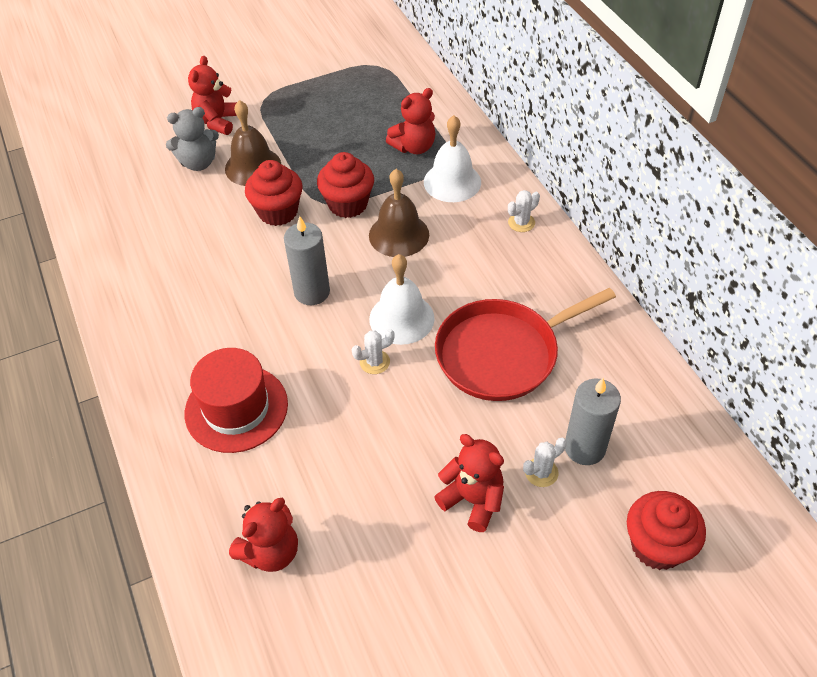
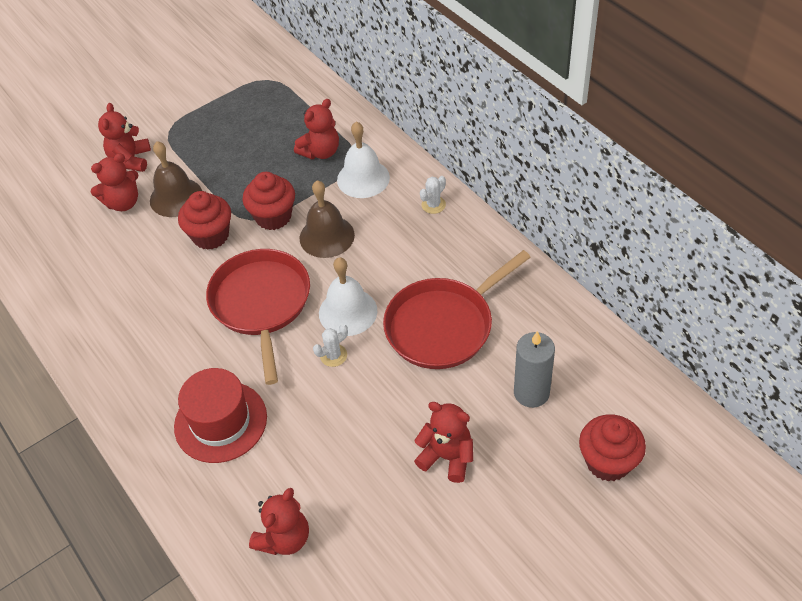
camera: 10 degrees left, 0 degrees up
grey teddy bear [166,107,219,171] -> red teddy bear [91,153,138,211]
grey candle [284,216,330,305] -> red pan [206,249,310,385]
white cactus [523,438,567,487] -> none

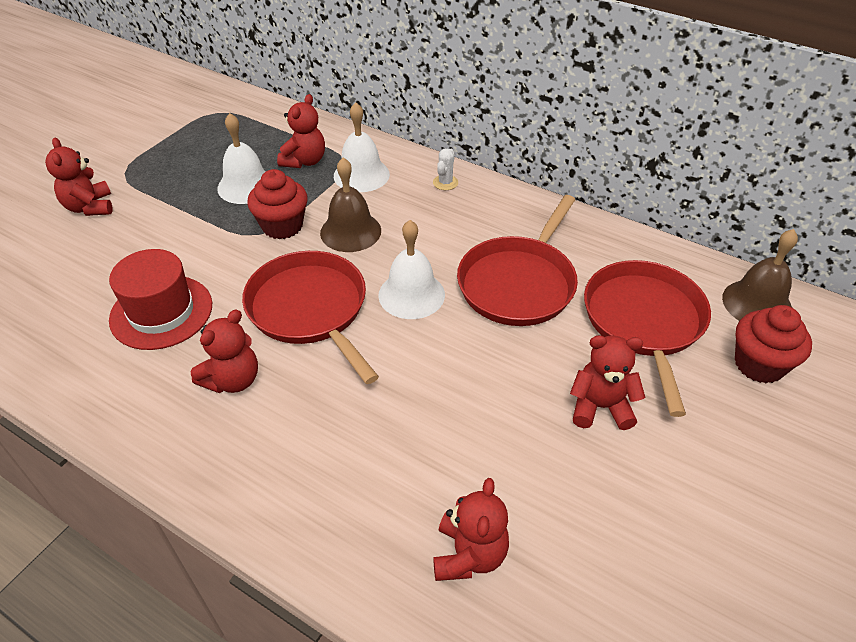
camera: 25 degrees left, 5 degrees down
red teddy bear [91,153,138,211] -> red teddy bear moved to [190,310,258,393]
brown bell [150,141,202,217] -> brown bell moved to [722,229,798,321]
red hat [174,368,267,463] -> red hat moved to [109,249,212,350]
red cupcake [178,191,231,250] -> none
white cactus [313,324,348,367] -> none
grey candle [514,331,555,408] -> red pan [584,260,711,417]
none -> white bell [217,113,266,204]

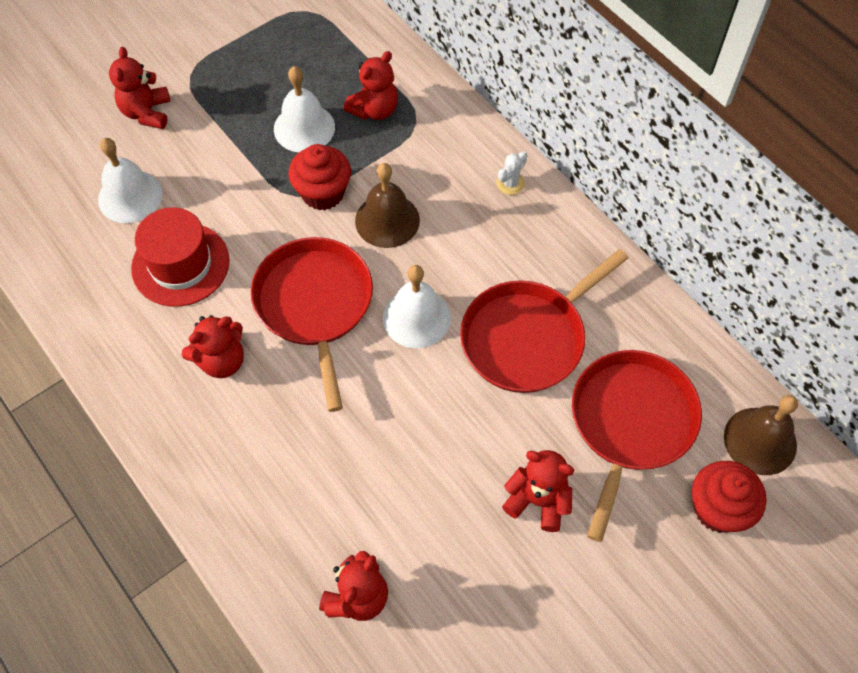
camera: 20 degrees right, 15 degrees up
white bell [334,102,390,192] -> white bell moved to [98,138,162,223]

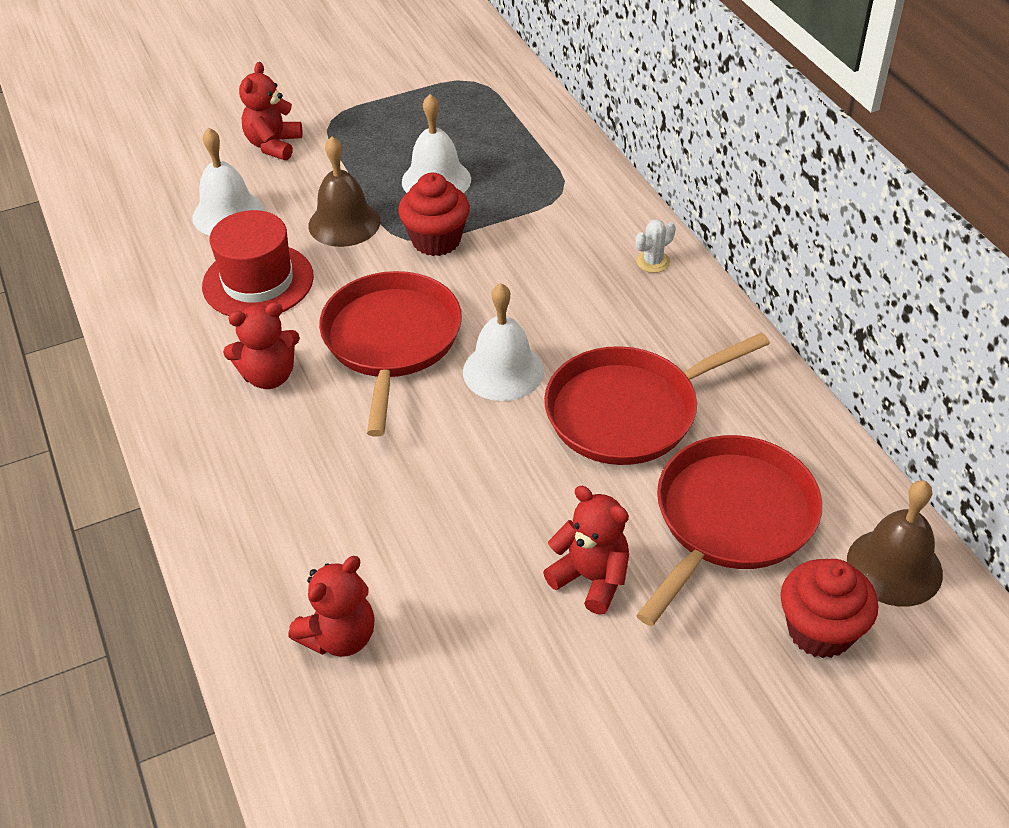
camera: 15 degrees right, 15 degrees down
red teddy bear [343,51,398,120] -> none
brown bell [355,163,420,248] -> brown bell moved to [308,136,380,247]

